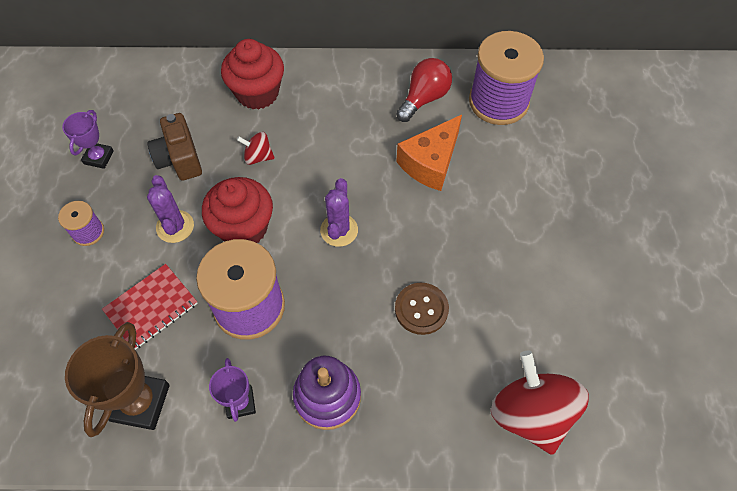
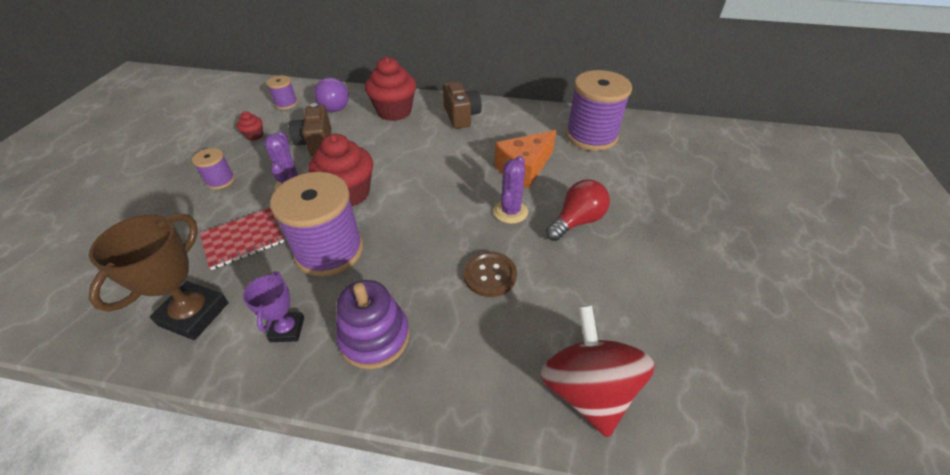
camera: 10 degrees right, 15 degrees down
purple trophy [62,110,114,169] -> red cupcake [237,111,263,141]
red spinning top [237,132,275,165] -> none
purple cactus [320,178,358,247] -> purple cactus moved to [493,156,528,224]
red light bulb [396,58,452,122] -> red light bulb moved to [546,179,610,241]
none -> purple spool [266,75,298,110]
none -> purple light bulb [314,78,349,112]
none -> brown camera [443,81,482,129]

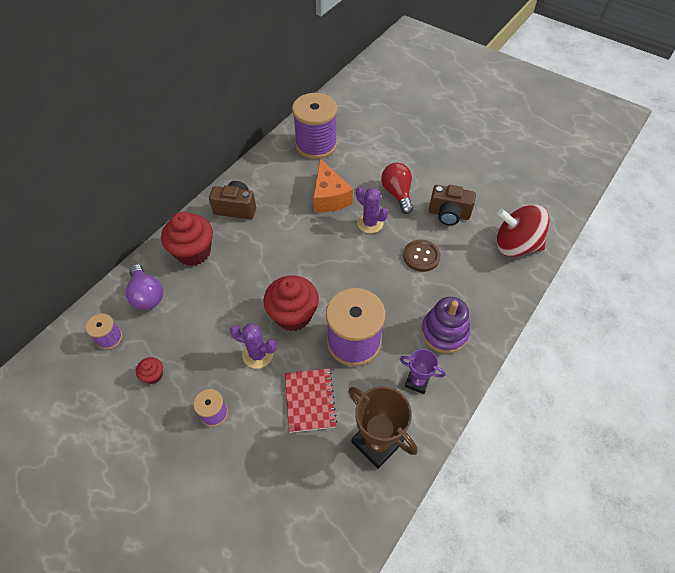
camera: 65 degrees left, 10 degrees up
brown camera [289,103,331,157] -> brown camera moved to [429,185,476,226]
purple light bulb [314,78,349,112] -> purple light bulb turned 45 degrees clockwise [125,264,163,310]

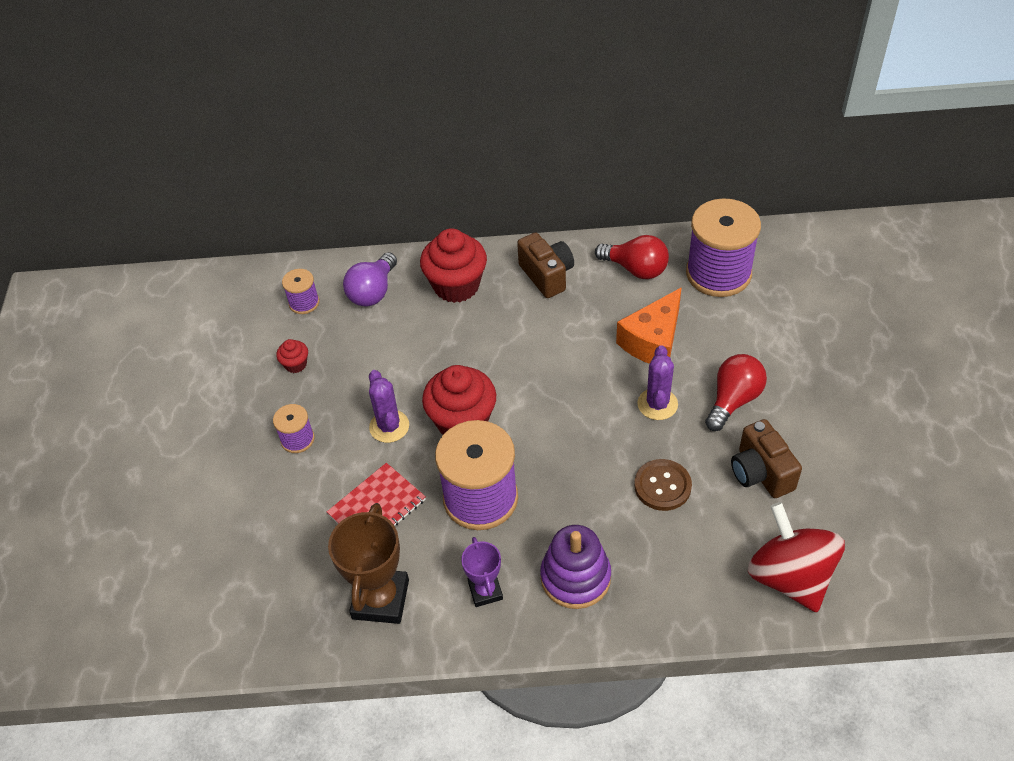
camera: 55 degrees right, 5 degrees down
none -> red light bulb [595,235,669,279]

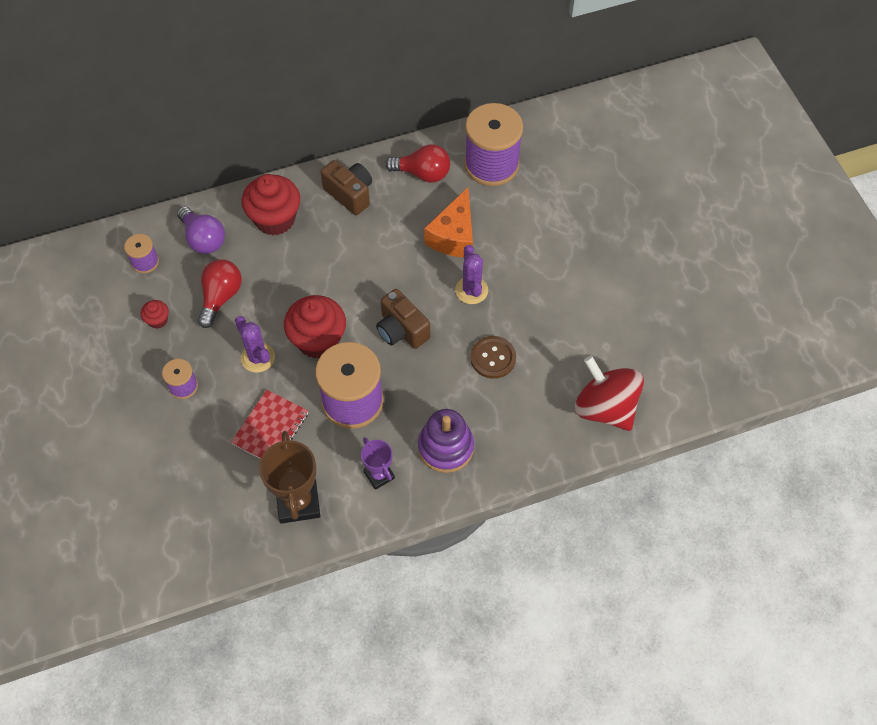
camera: 20 degrees left, 10 degrees up
purple light bulb [343,252,397,306] -> purple light bulb turned 45 degrees counterclockwise [177,206,225,254]
red light bulb [705,354,767,431] -> red light bulb moved to [198,259,242,328]
brown camera [731,419,802,498] -> brown camera moved to [376,289,430,349]

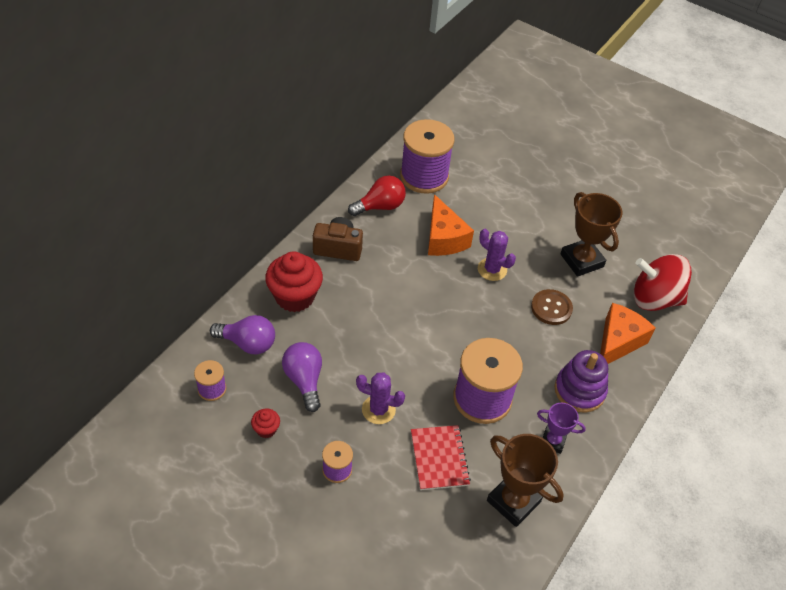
camera: 40 degrees left, 10 degrees down
red light bulb [198,259,242,328] -> purple light bulb [282,342,322,412]
red cupcake [284,295,346,358] -> none
brown camera [376,289,430,349] -> none
none -> brown trophy [560,192,623,277]
none -> orange cheese [600,303,656,364]

